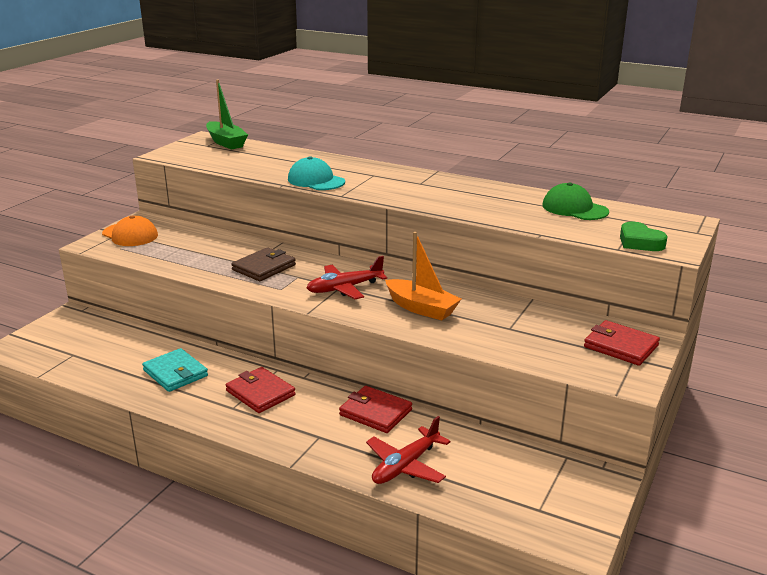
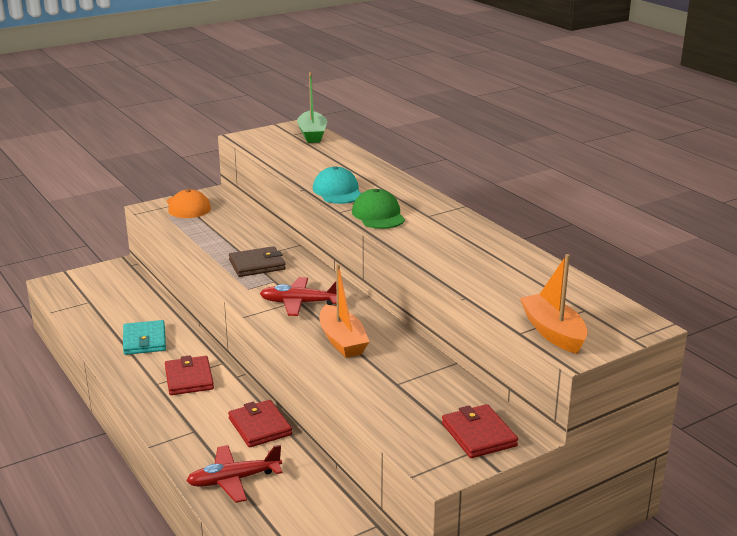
camera: 30 degrees right, 0 degrees up
green cap [542,182,609,220] -> green cap moved to [352,189,405,229]
green heart [620,222,668,251] -> orange boat [520,254,588,354]

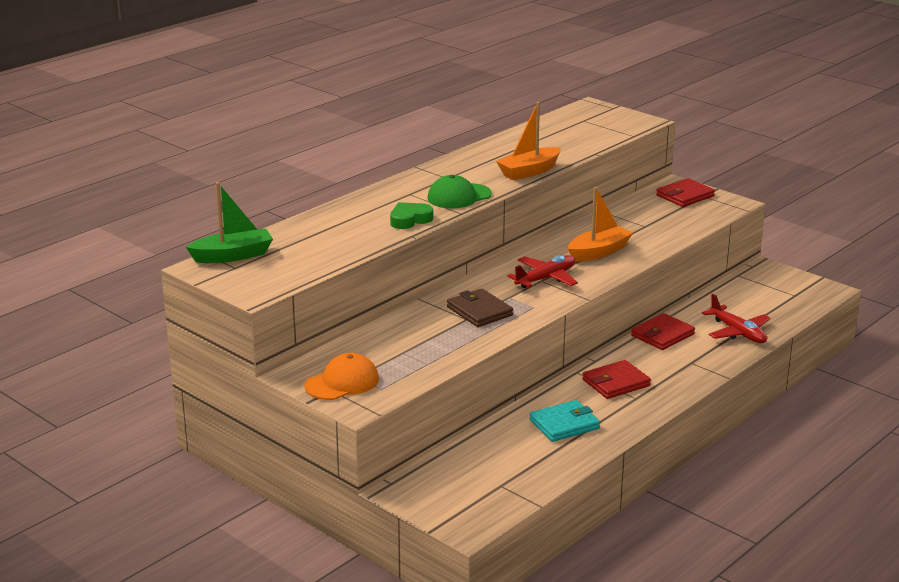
camera: 105 degrees left, 0 degrees up
red plane [260,277,337,316] -> red plane turned 120 degrees counterclockwise [507,255,578,288]
turquoise cap [313,166,361,204] -> green heart [390,202,433,229]
orange boat [520,254,588,354] -> orange boat moved to [496,102,561,180]

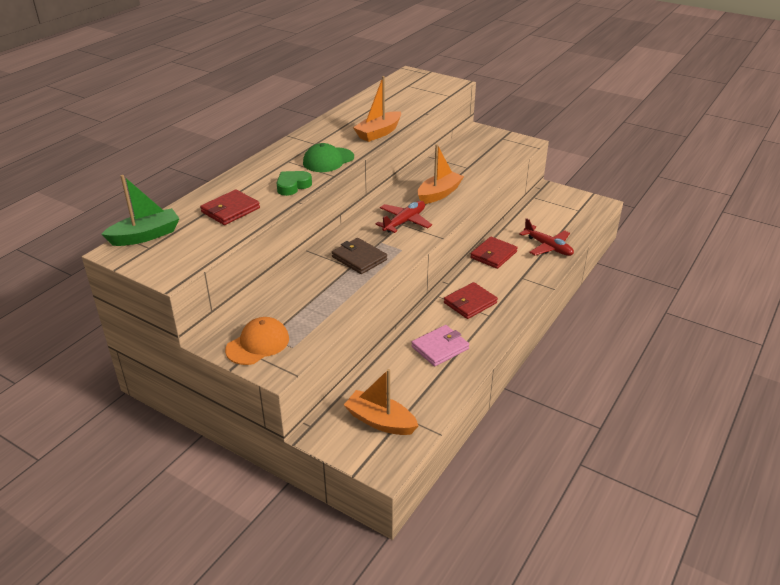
camera: 10 degrees left, 10 degrees up
turquoise wallet [529,400,600,442] -> pink wallet [411,325,469,366]
red wallet [656,178,715,207] -> red wallet moved to [200,189,260,225]
none -> orange boat [344,369,419,435]

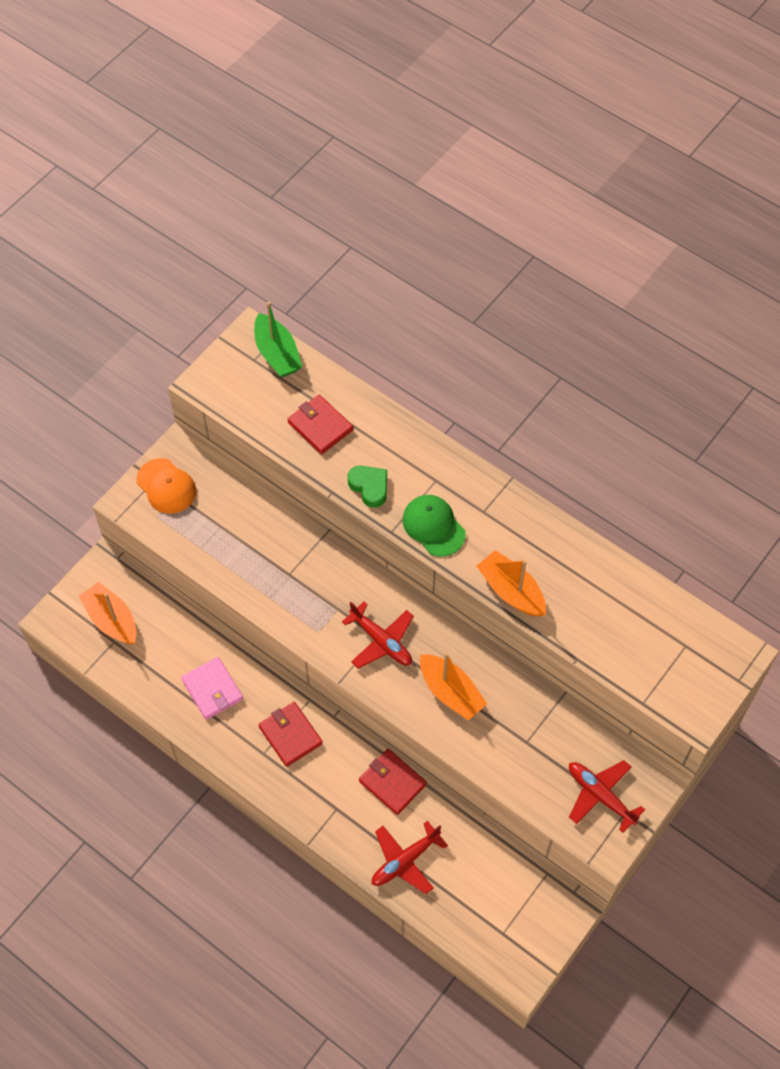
camera: 95 degrees right, 25 degrees up
brown wallet [332,238,387,274] -> none
orange boat [344,369,419,435] -> orange boat turned 75 degrees counterclockwise [79,582,137,645]
none -> red plane [569,760,645,833]

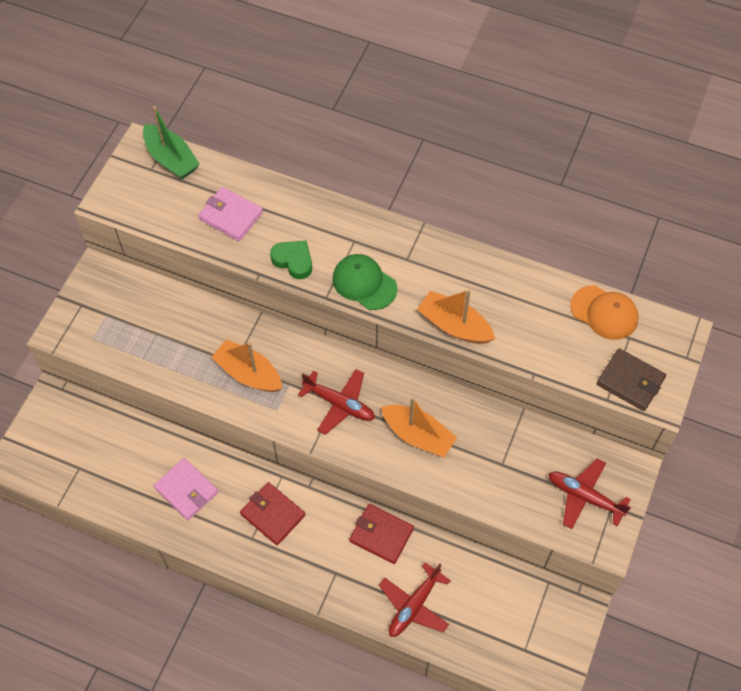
camera: 15 degrees left, 0 degrees up
orange boat [79,582,137,645] -> orange boat moved to [211,339,282,392]
orange cap [136,458,196,514] -> orange cap moved to [570,285,639,340]
red wallet [288,395,353,454] -> pink wallet [198,187,263,241]
none -> brown wallet [597,348,666,411]

